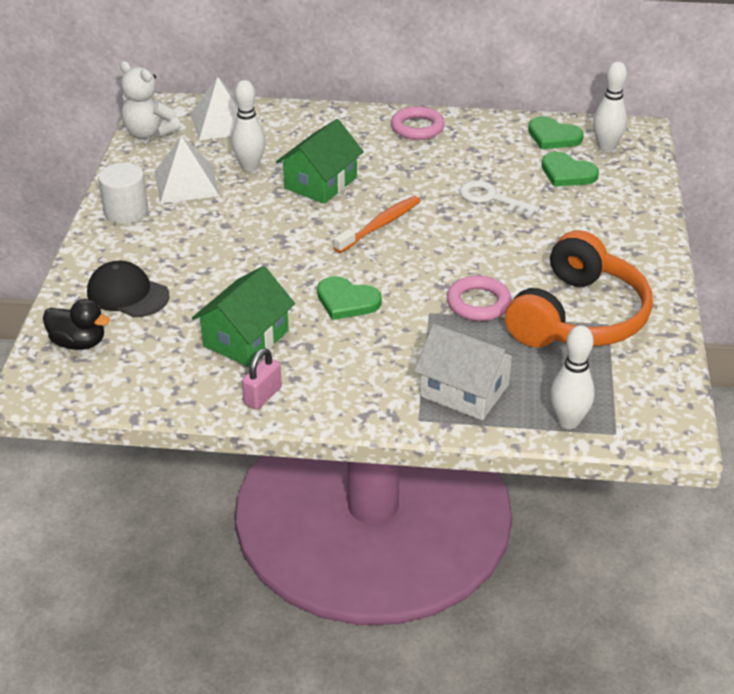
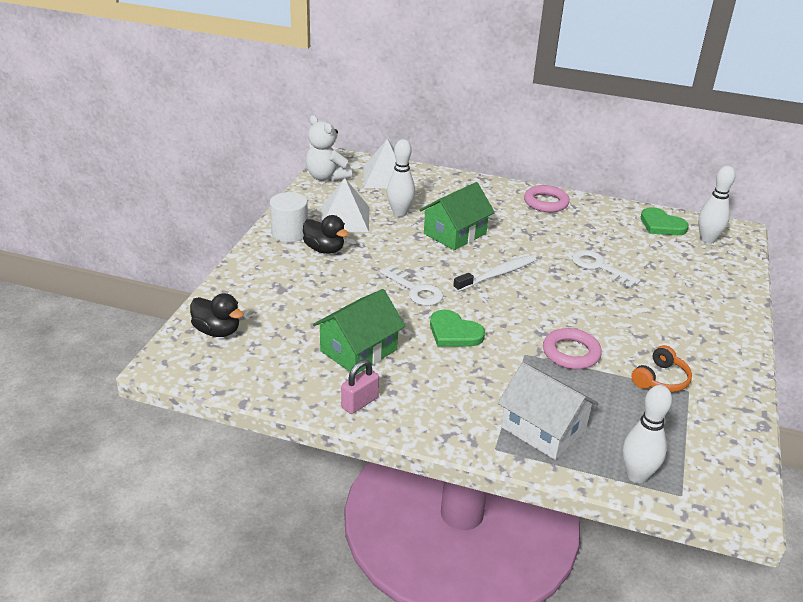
camera: 10 degrees right, 5 degrees down
black cap [87,261,169,317] -> none
orange toothbrush [334,196,421,253] -> white toothbrush [453,255,537,292]
orange headphones [505,230,653,347] -> orange headphones [631,345,692,392], size x0.43
green heart [542,152,599,187] -> none
none -> black duck [303,215,348,254]
none -> white key [380,265,444,306]

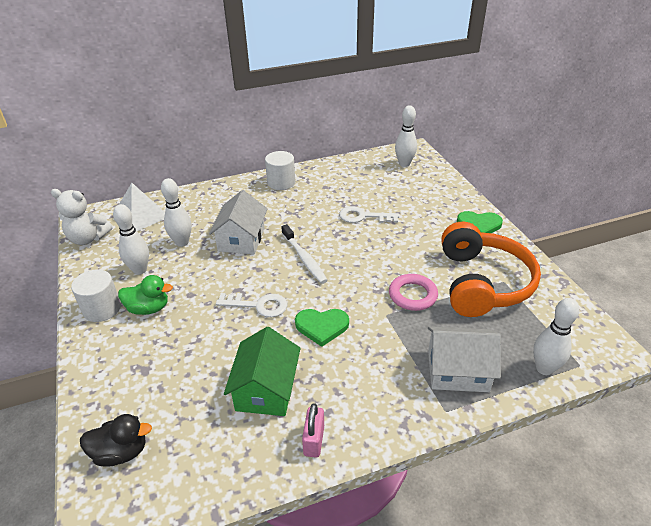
camera: 35 degrees left, 5 degrees up
black duck [303,215,348,254] -> green duck [118,275,173,315]
white pyramid [320,178,369,232] -> white bowling pin [113,204,149,275]
green house [419,182,495,250] -> white house [209,190,267,254]
white toothbrush [453,255,537,292] -> white toothbrush turned 135 degrees clockwise [281,224,328,284]
pink ring [524,185,570,212] -> white cylinder [265,151,295,190]
orange headphones [631,345,692,392] -> orange headphones [441,222,541,317], size x2.31
green heart [641,207,689,235] -> green heart moved to [457,211,503,233]

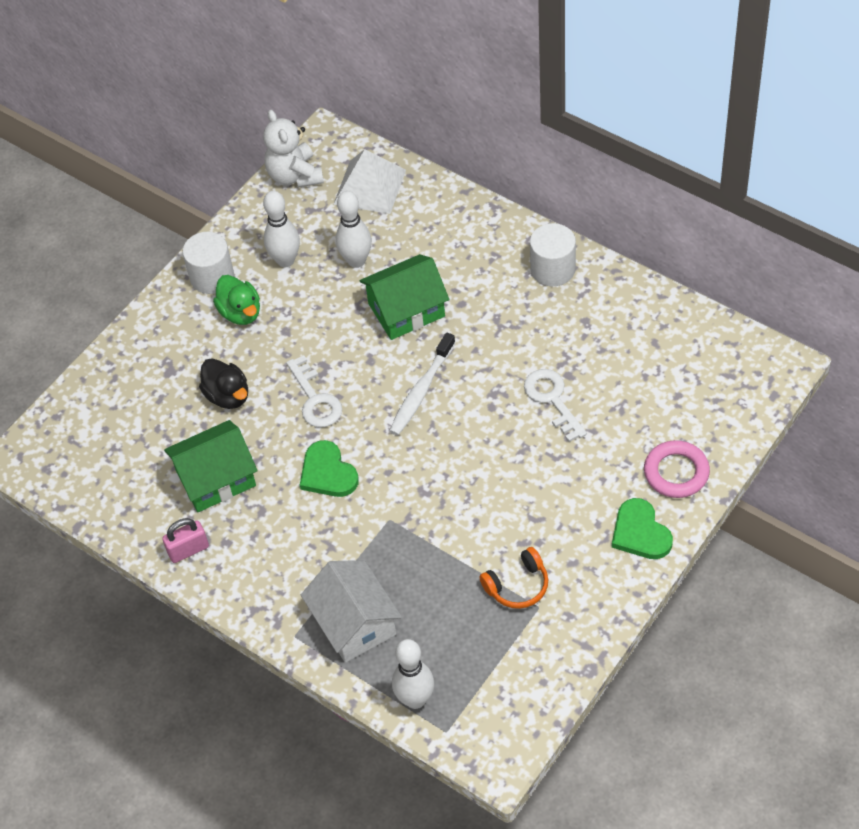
camera: 60 degrees right, 15 degrees up
black duck [80,414,152,467] -> black duck moved to [199,358,248,409]
white house [209,190,267,254] -> green house [359,254,449,340]
pink ring [389,274,438,311] -> pink ring moved to [644,440,710,498]
white bowling pin [395,105,417,167] -> none
orange headphones [441,222,541,317] -> orange headphones [479,547,548,609], size x0.43

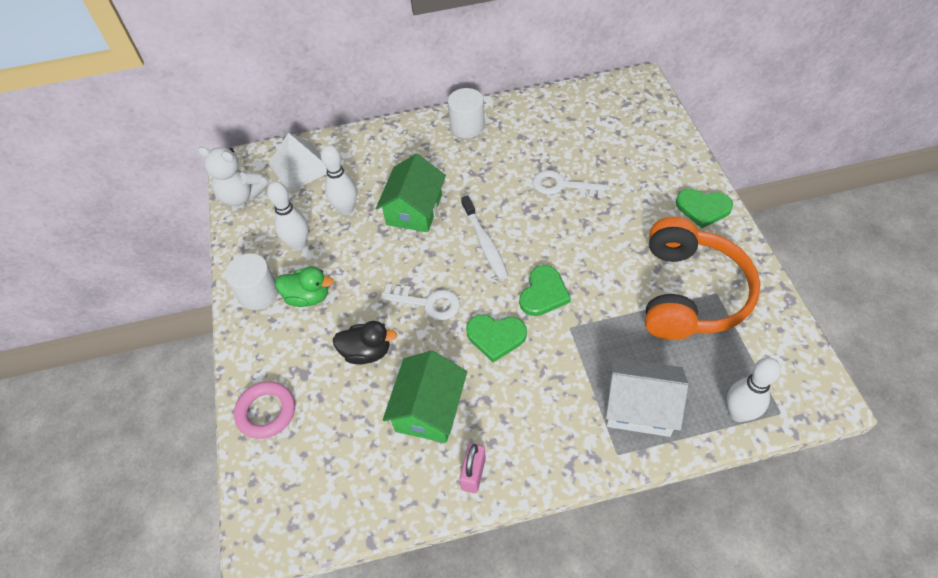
camera: 50 degrees left, 0 degrees up
orange headphones [479,547,548,609] -> orange headphones [645,217,760,340], size x2.31
pink ring [644,440,710,498] -> pink ring moved to [234,381,295,439]
none -> green heart [519,265,571,316]

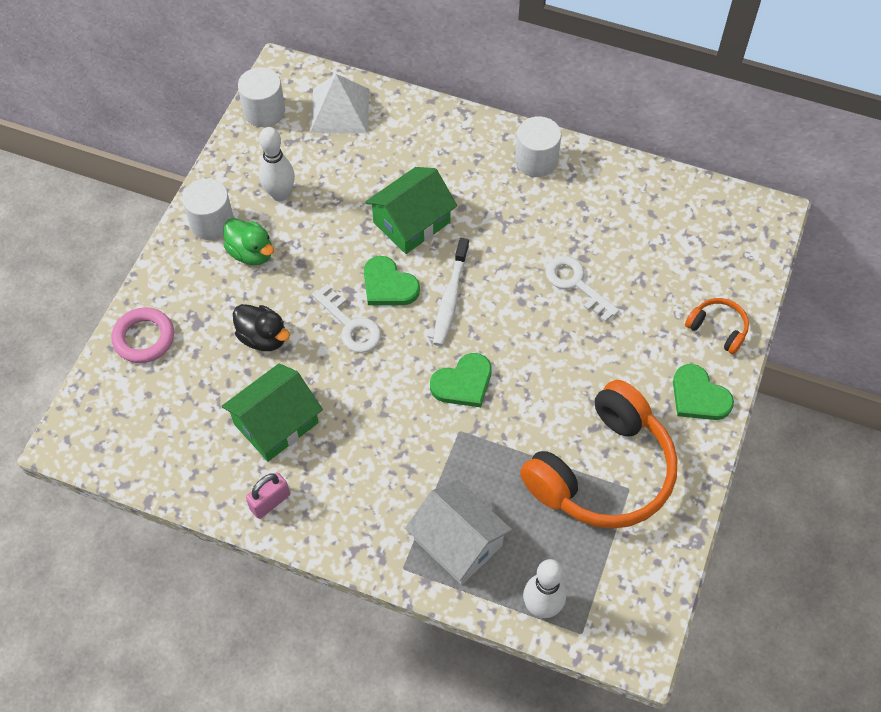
camera: 30 degrees right, 5 degrees up
white teddy bear [198,147,268,206] -> white cylinder [238,67,285,127]
white bowling pin [321,145,357,215] -> none
green heart [466,315,527,362] -> green heart moved to [364,256,420,305]
none -> orange headphones [685,298,749,354]

